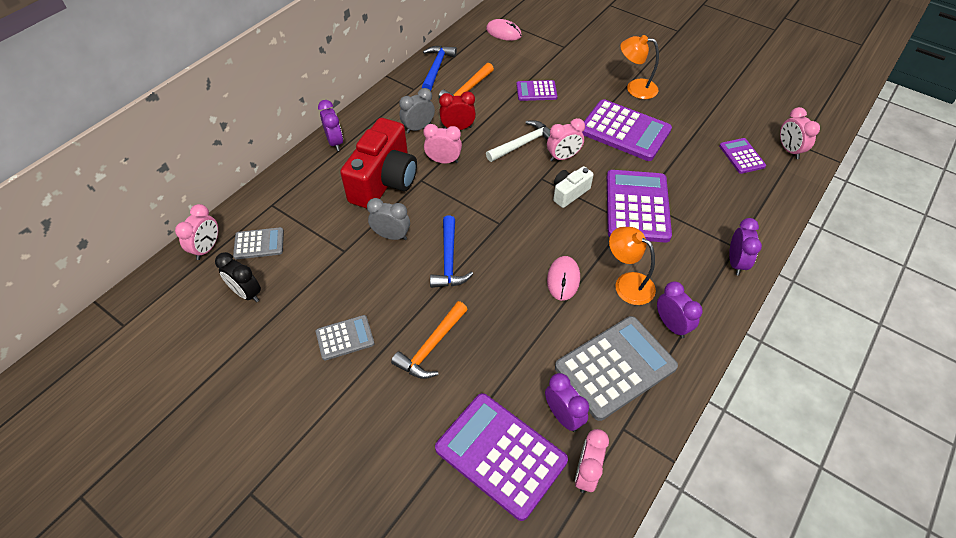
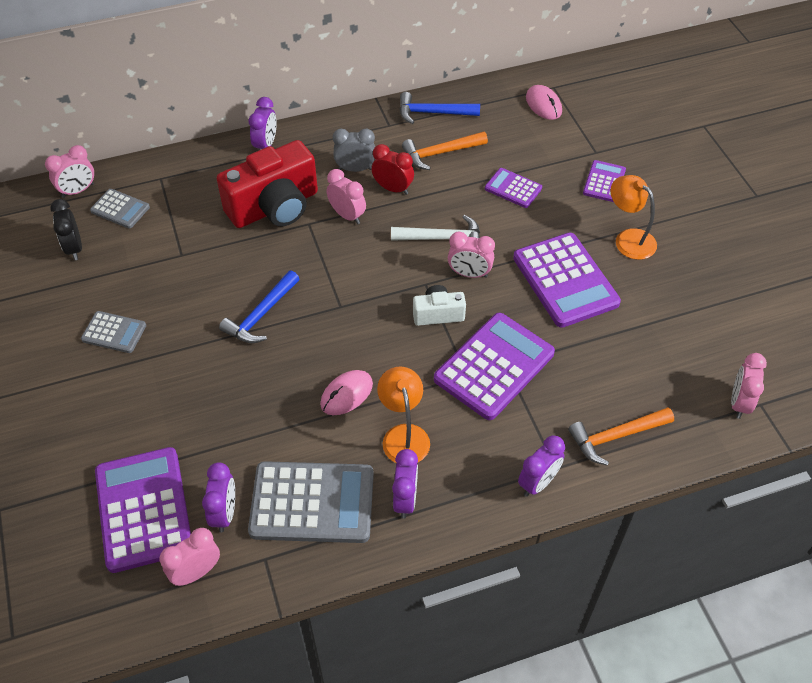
camera: 35 degrees right, 0 degrees up
grey clock [367,198,410,240] -> none
orange hammer [391,301,468,379] -> orange hammer moved to [568,407,674,466]
blue hammer [422,46,457,91] -> blue hammer turned 135 degrees counterclockwise [400,92,480,124]
purple calculator [719,138,766,174] -> purple calculator moved to [583,160,626,202]

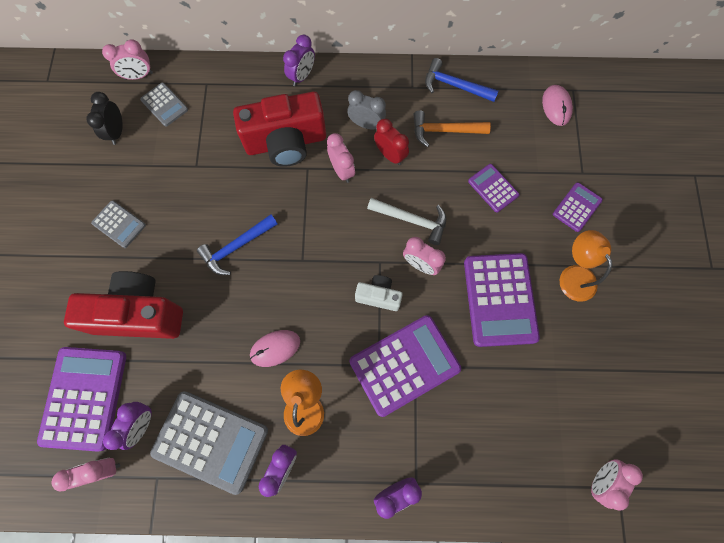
camera: 20 degrees right, 20 degrees up
orange hammer [568,407,674,466] -> none
none -> red camera [64,271,183,339]

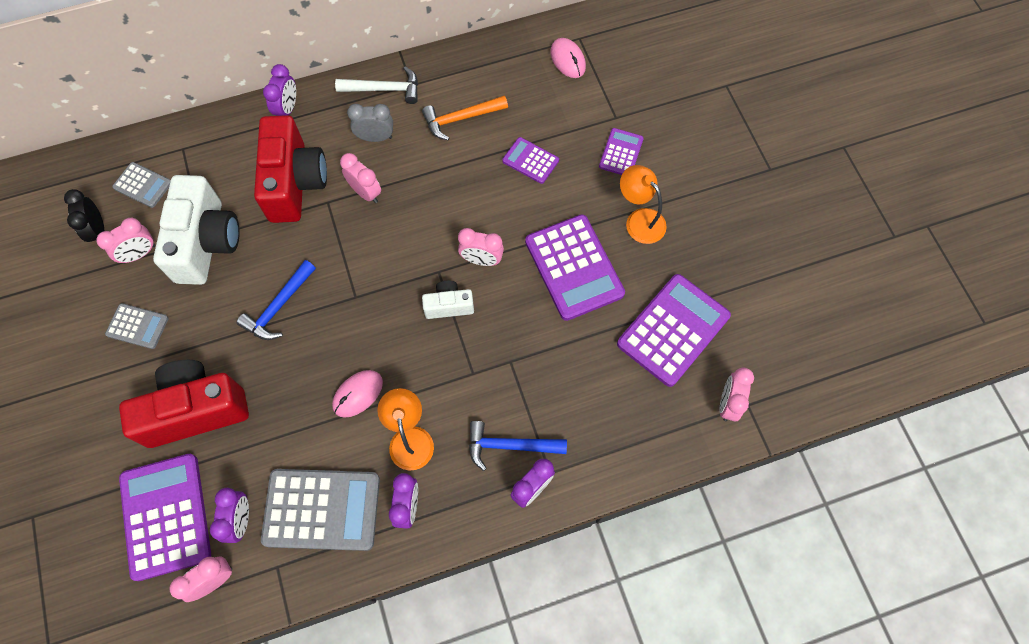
camera: 20 degrees left, 5 degrees down
pink clock [102,39,153,80] -> pink clock moved to [96,218,155,264]
red camera [233,92,326,167] -> red camera turned 60 degrees counterclockwise [254,115,327,223]
purple calculator [350,315,461,417] -> purple calculator moved to [617,274,731,387]
white hammer [367,198,446,245] -> white hammer moved to [335,66,418,104]
red clock [374,119,409,165] -> none
blue hammer [425,58,499,102] -> blue hammer moved to [469,421,567,471]
none -> white camera [153,175,240,285]

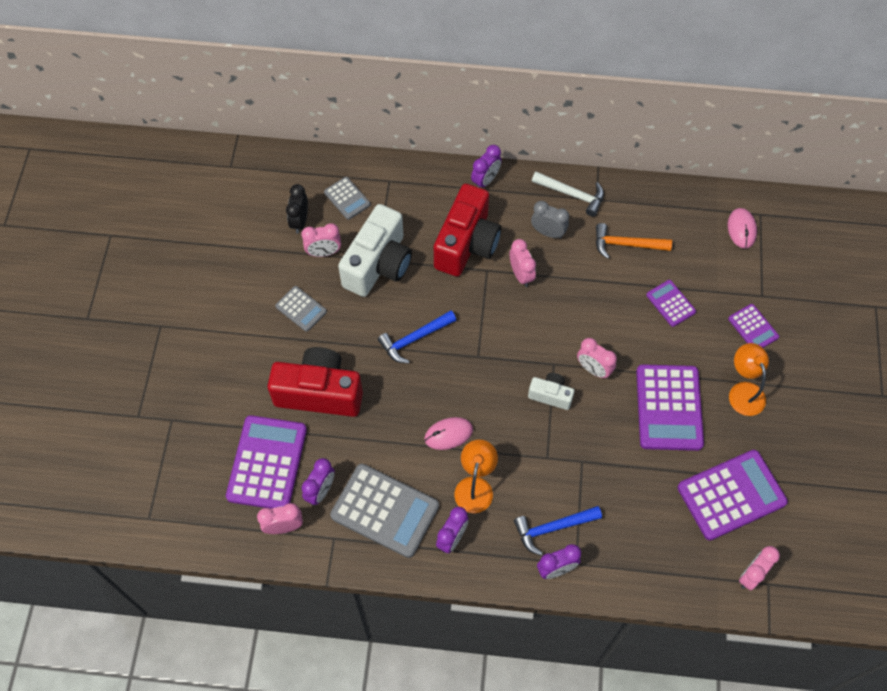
camera: 25 degrees right, 5 degrees down
blue hammer [469,421,567,471] -> blue hammer turned 45 degrees counterclockwise [514,506,602,556]
purple calculator [599,128,644,175] -> purple calculator turned 105 degrees clockwise [728,304,779,348]

